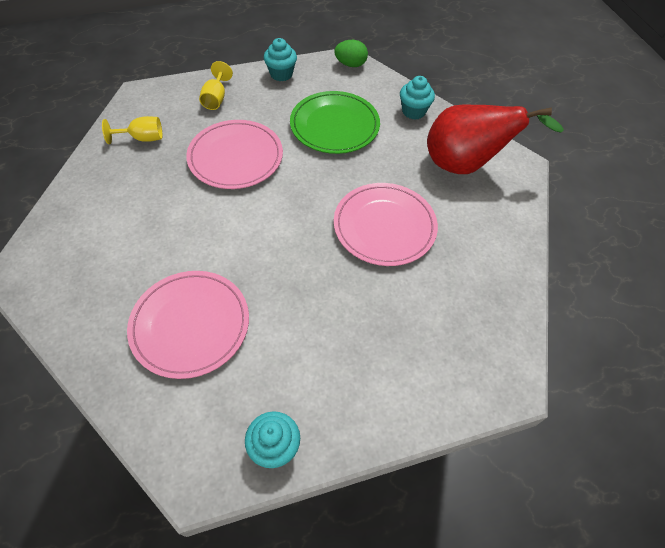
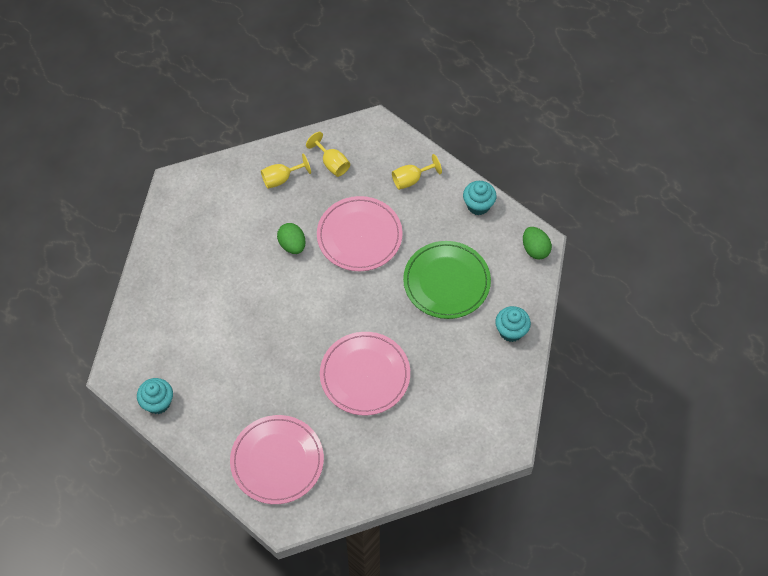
camera: 60 degrees right, 5 degrees up
pink plate [127,271,249,379] -> pink plate moved to [230,415,324,504]
red pear [427,105,564,174] -> none
none -> yellow goblet [261,154,311,189]
none -> green egg [277,223,306,254]

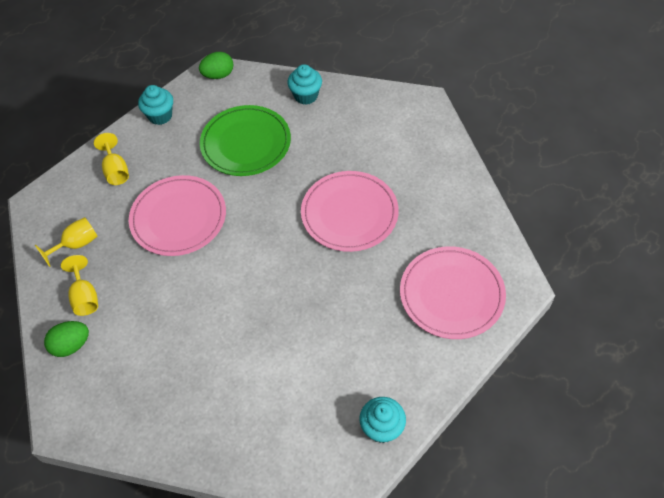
camera: 85 degrees left, 5 degrees down
green egg [277,223,306,254] -> green egg moved to [44,321,89,357]

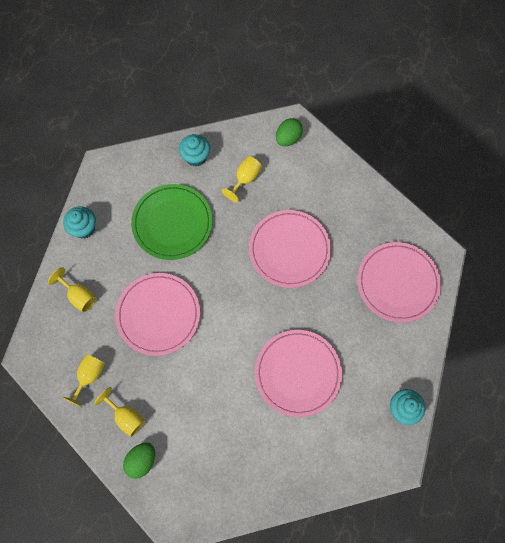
camera: 30 degrees left, 15 degrees up
green egg [199,52,233,79] -> green egg moved to [276,118,303,146]
none -> yellow goblet [222,156,262,203]
none -> pink plate [255,330,342,417]

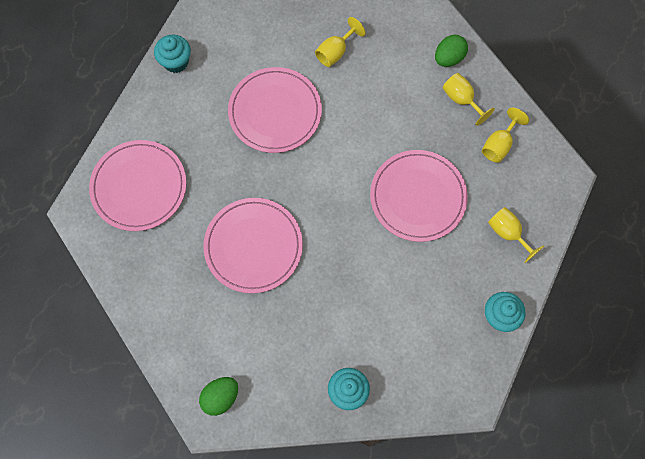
camera: 170 degrees left, 0 degrees up
green plate [131,184,213,260] -> none
yellow goblet [222,156,262,203] -> yellow goblet moved to [315,17,366,67]

